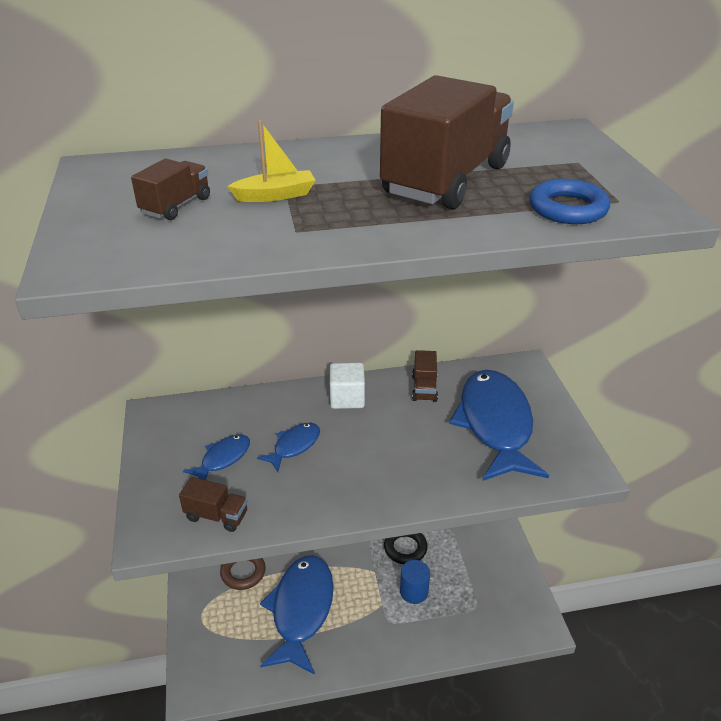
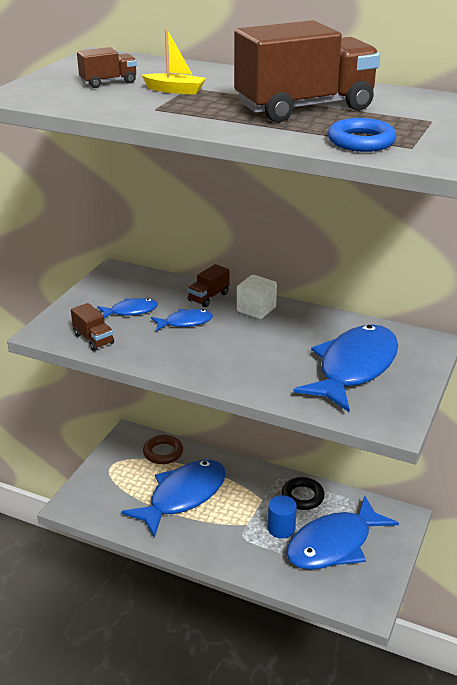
camera: 35 degrees right, 5 degrees down
brown truck [412,350,438,402] -> brown truck moved to [187,264,230,307]
none -> blue fish [286,495,399,570]

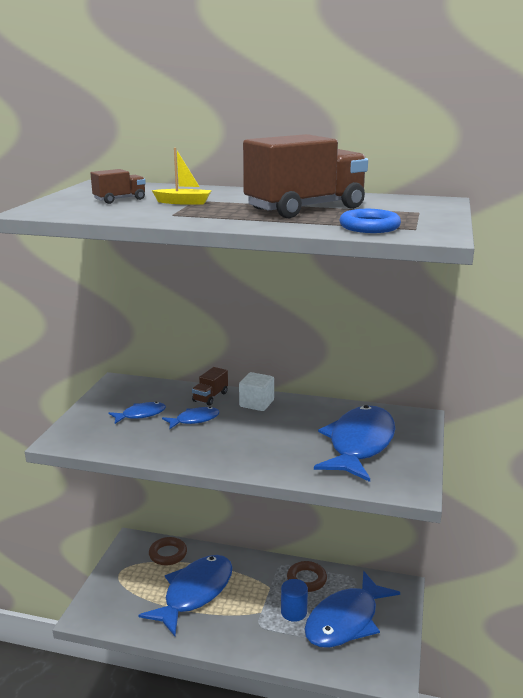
camera: 10 degrees left, 10 degrees down
brown truck [71,303,114,351] -> none
black ring [282,477,325,510] -> brown ring [287,561,327,592]

